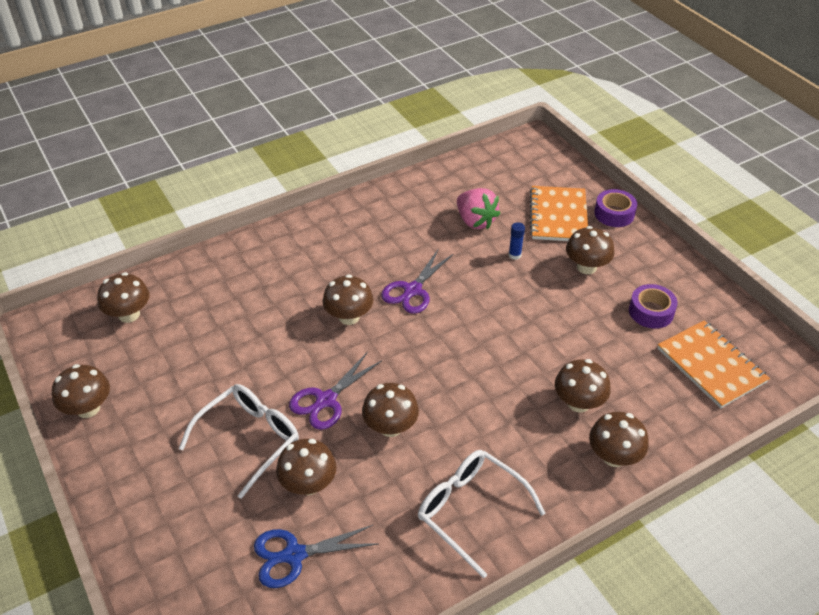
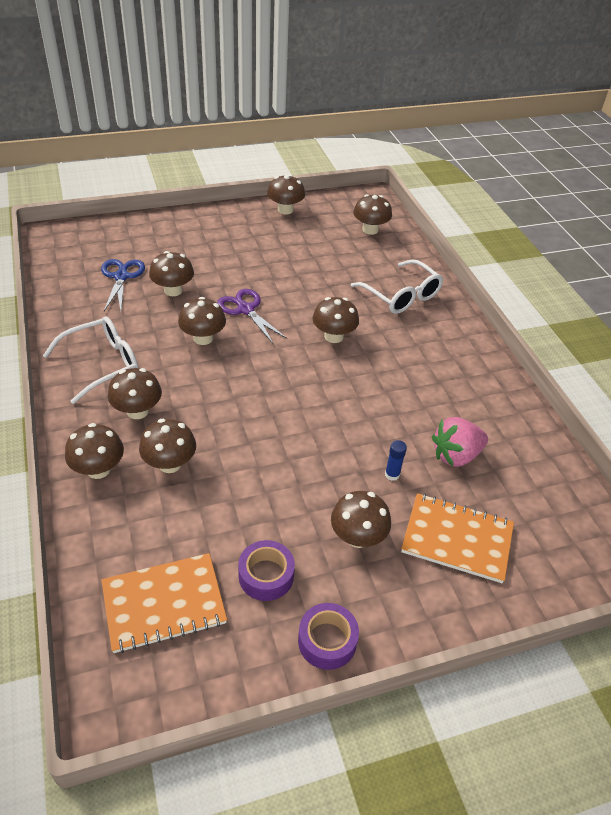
camera: 100 degrees right, 0 degrees up
white glasses [179,384,299,499] -> white glasses moved to [351,260,443,314]
purple scissors [381,248,453,314] -> none
purple tape [594,189,637,227] -> purple tape moved to [298,603,359,670]
none -> brown mushroom [108,368,162,419]

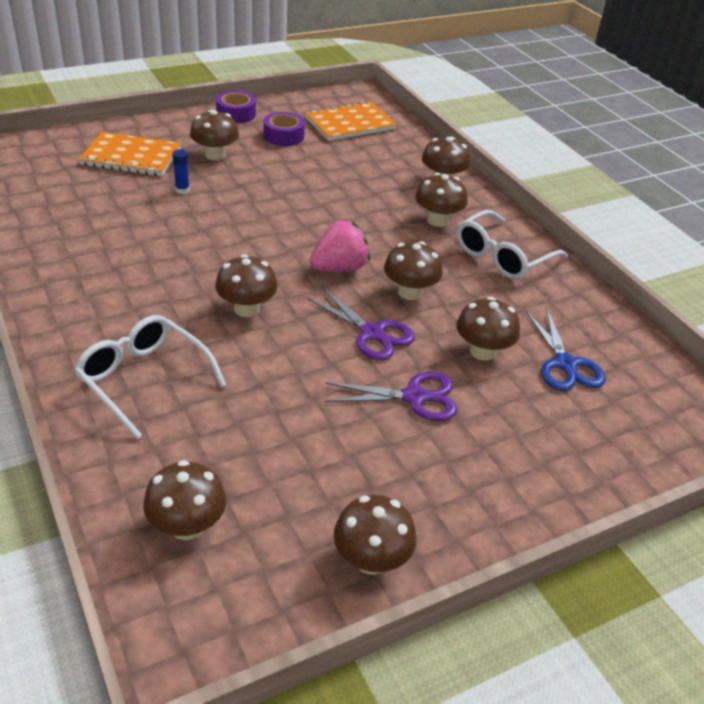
camera: 170 degrees right, 5 degrees down
brown mushroom [139,419,196,473] -> none
pink strawberry [432,417,488,467] -> pink strawberry moved to [310,220,370,272]
none -> purple scissors [325,372,457,421]

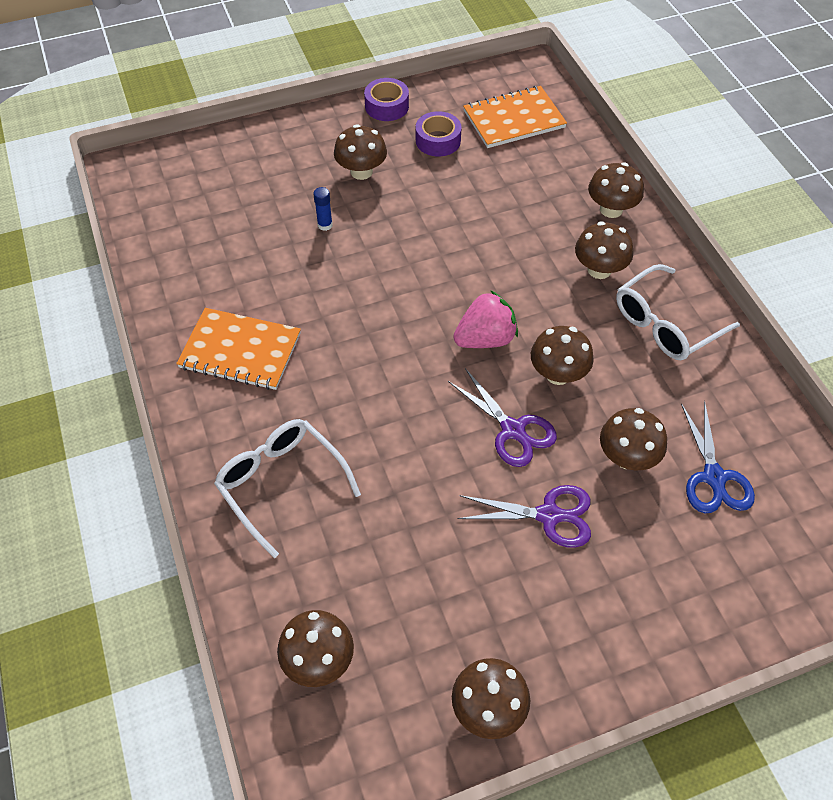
camera: 10 degrees right, 15 degrees up
orange notebook [79,132,181,176] -> orange notebook moved to [176,308,301,390]
brown mushroom [215,254,278,317] -> none

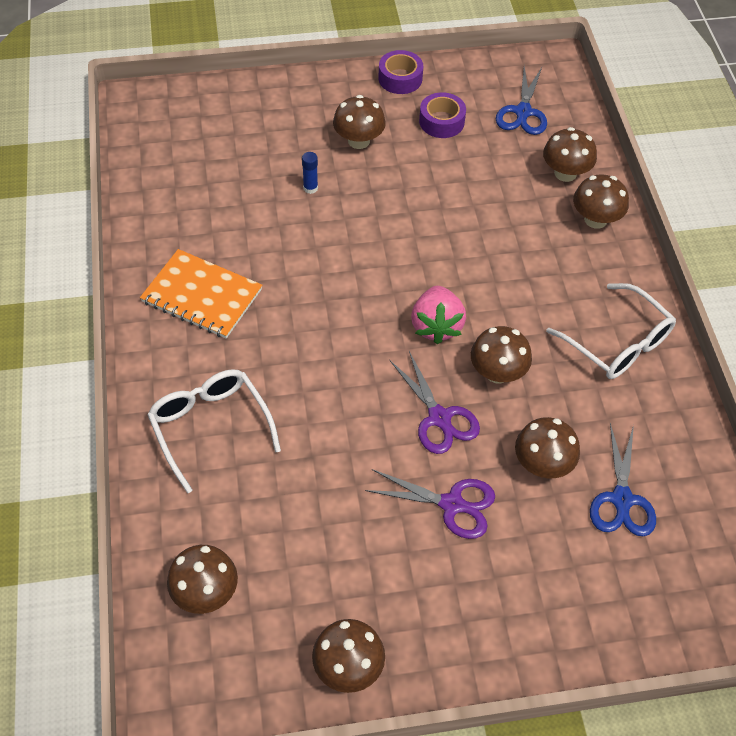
camera: 10 degrees right, 0 degrees up
pink strawberry [453,290,518,348] -> pink strawberry turned 105 degrees clockwise [411,286,466,344]
orange notebook [463,86,567,148] -> blue scissors [496,67,547,135]
brown mushroom [575,221,633,279] -> brown mushroom moved to [543,127,597,182]
white glasses [616,264,740,360] -> white glasses turned 105 degrees counterclockwise [546,283,676,379]

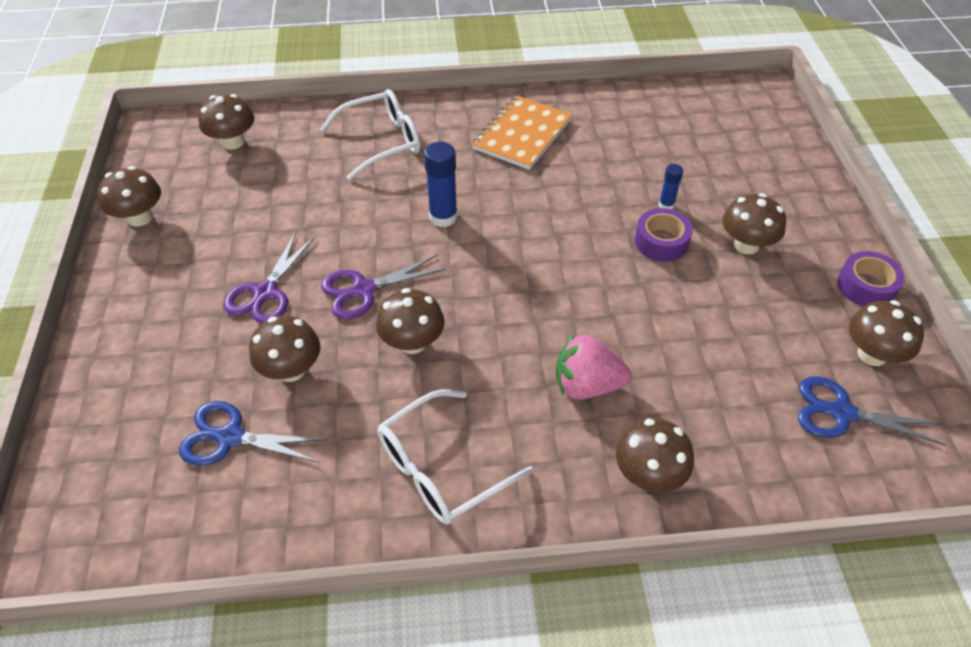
camera: 95 degrees right, 5 degrees down
pink strawberry [411,286,466,344] -> pink strawberry moved to [556,334,631,400]
purple tape [419,92,466,138] -> purple tape moved to [635,208,693,262]
brown mushroom [543,127,597,182] -> brown mushroom moved to [849,300,924,366]
none -> blue glue stick [424,142,458,227]

